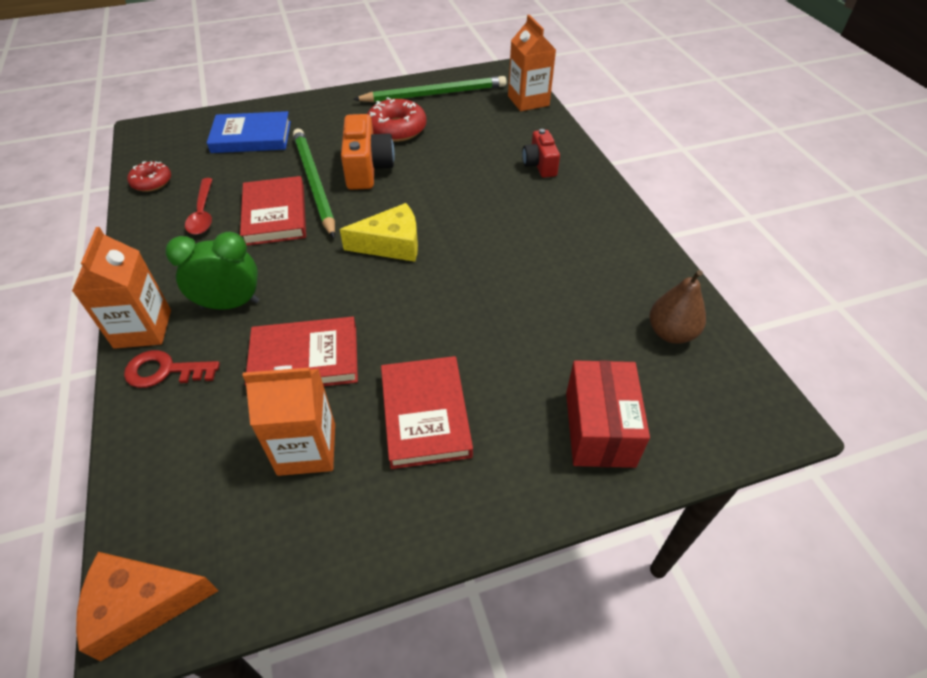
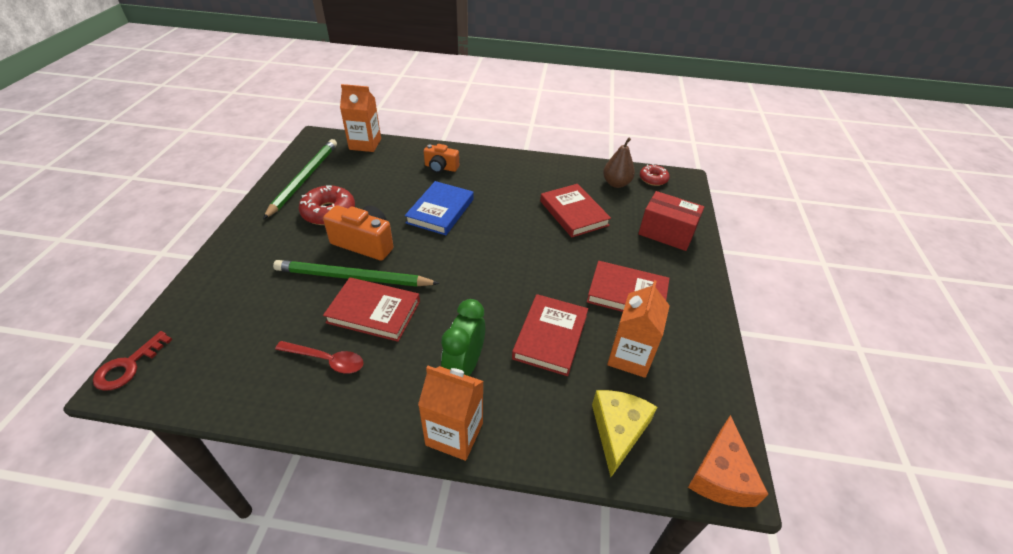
camera: 65 degrees left, 5 degrees down
red key [124,350,220,388] -> red key moved to [93,331,172,391]
red donut [127,161,171,192] -> red donut moved to [640,164,670,186]
blue book [207,111,291,153] -> blue book moved to [405,181,474,235]
yellow cheese [340,203,418,262] -> yellow cheese moved to [592,390,657,477]
red camera [522,129,560,178] -> orange camera [424,144,459,173]
none -> red book [540,184,611,237]

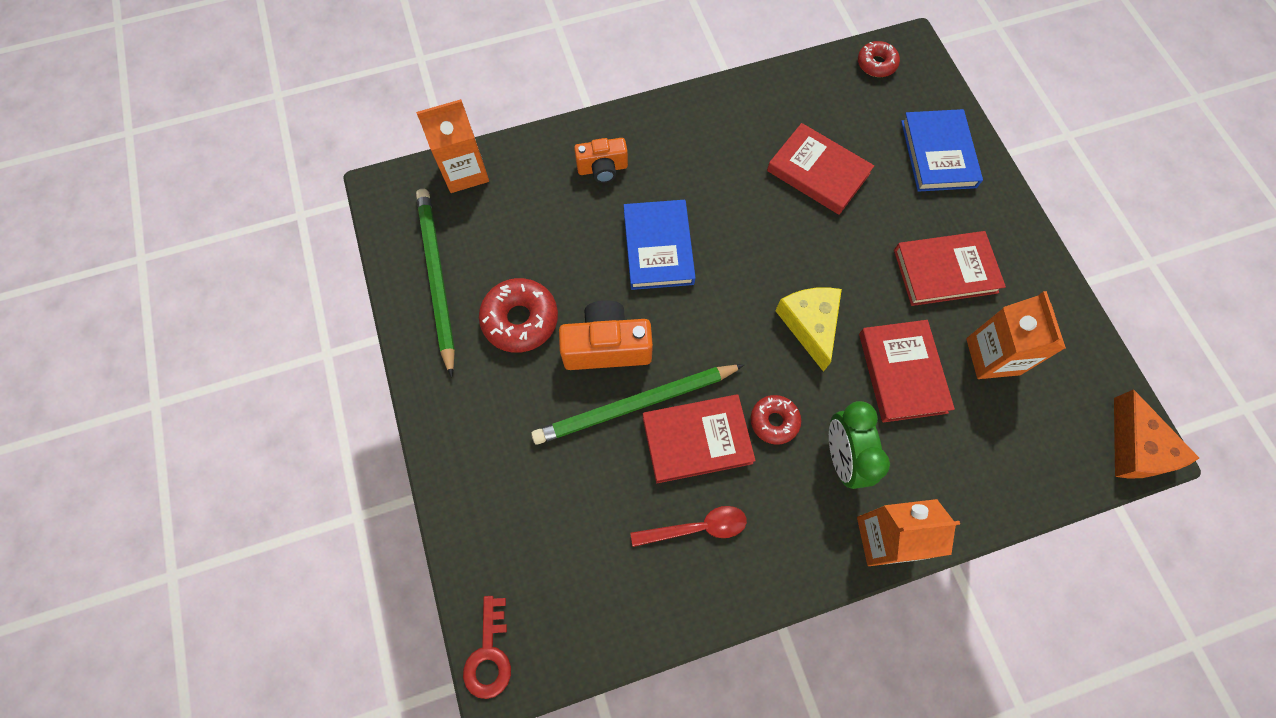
camera: 25 degrees left, 25 degrees up
yellow cheese [592,390,657,477] -> yellow cheese moved to [775,287,842,372]
brown pear [603,138,635,188] -> none
red box [638,191,704,251] -> blue book [901,109,983,192]
none -> red donut [751,395,801,445]

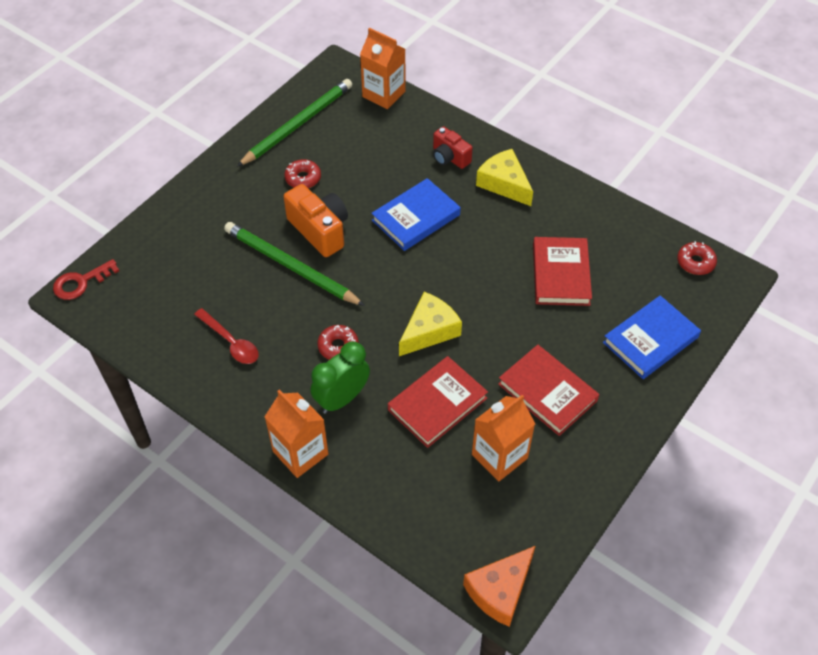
camera: 55 degrees right, 15 degrees down
red donut [479,278,558,353] -> red donut [284,159,321,188], size x0.61
orange camera [574,138,628,183] -> red camera [433,126,473,169]
red book [643,394,756,483] -> none
none -> yellow cheese [476,149,533,206]

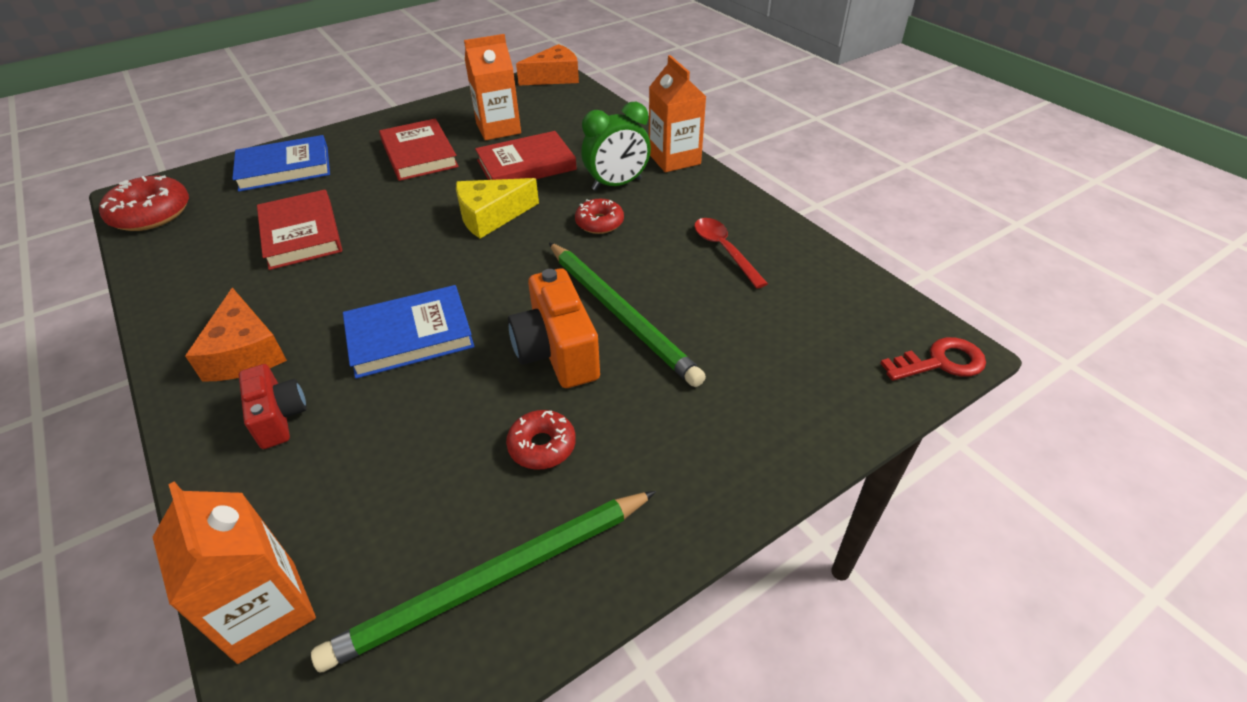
camera: 160 degrees left, 10 degrees down
yellow cheese [476,149,533,206] -> orange cheese [185,288,287,382]
red book [533,237,592,306] -> red book turned 45 degrees counterclockwise [257,190,342,270]
red donut [677,241,717,275] -> red donut [99,175,189,231], size x1.64

